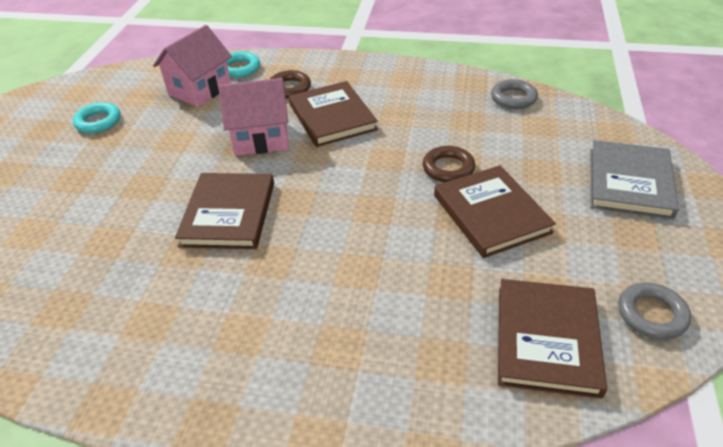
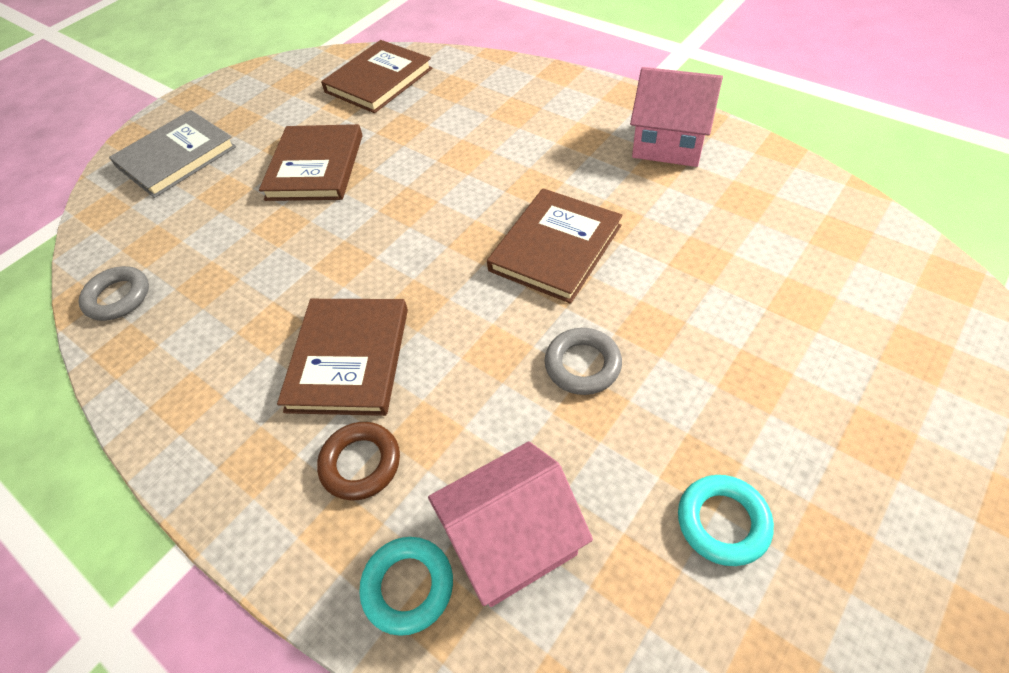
camera: 150 degrees left, 10 degrees up
pink house [219,78,289,156] -> pink house moved to [630,67,723,167]
brown ring [423,146,475,182] -> none
grey ring [618,282,691,340] -> grey ring moved to [544,328,622,395]

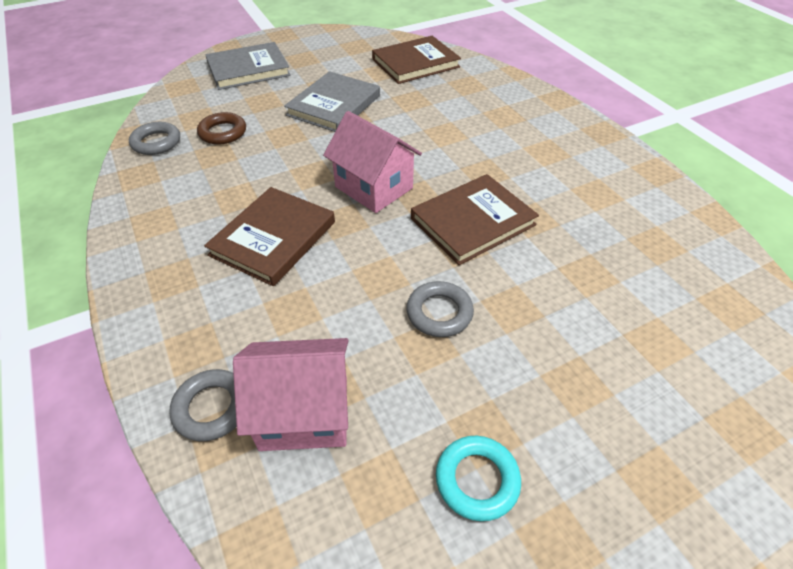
camera: 20 degrees right, 5 degrees down
brown book [259,124,363,201] -> grey book [284,71,380,132]
brown ring [317,422,400,500] -> brown ring moved to [197,112,246,145]
turquoise ring [359,537,453,636] -> grey ring [169,369,237,441]
pink house [630,67,723,167] -> pink house moved to [323,111,422,213]

